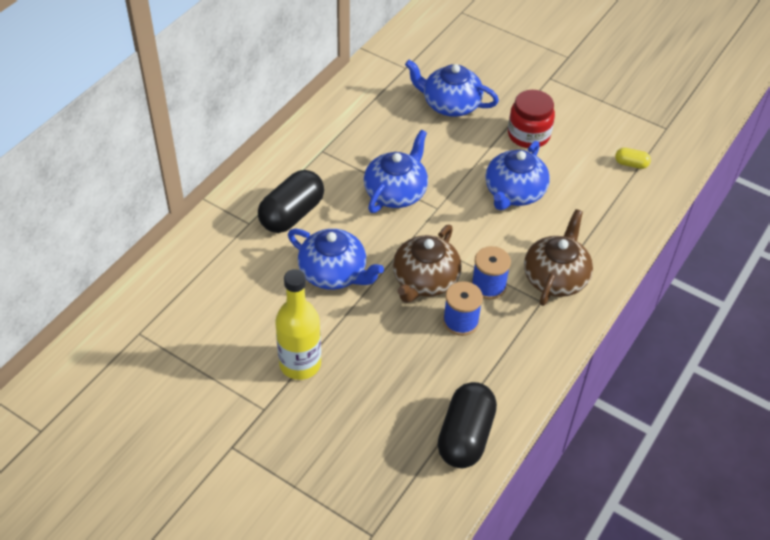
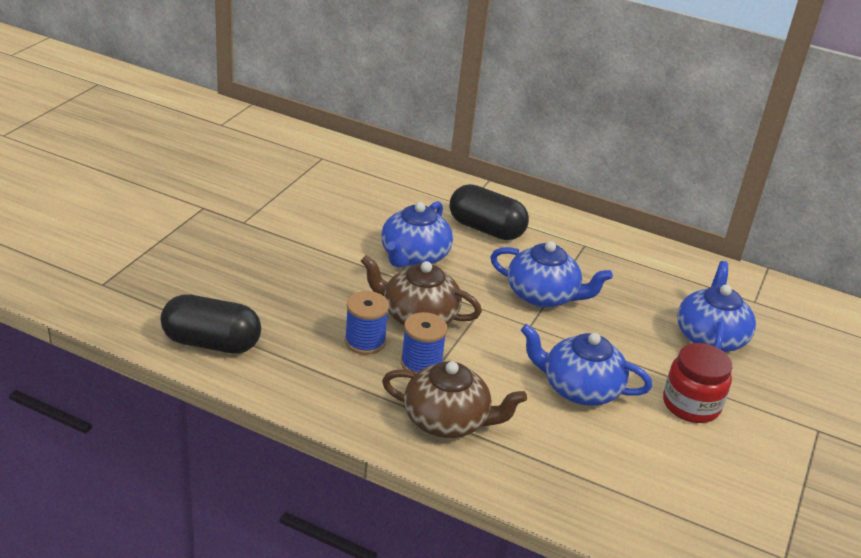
camera: 80 degrees right, 15 degrees down
yellow bottle [275,269,321,380] -> none
yellow capsule [615,148,651,169] -> none

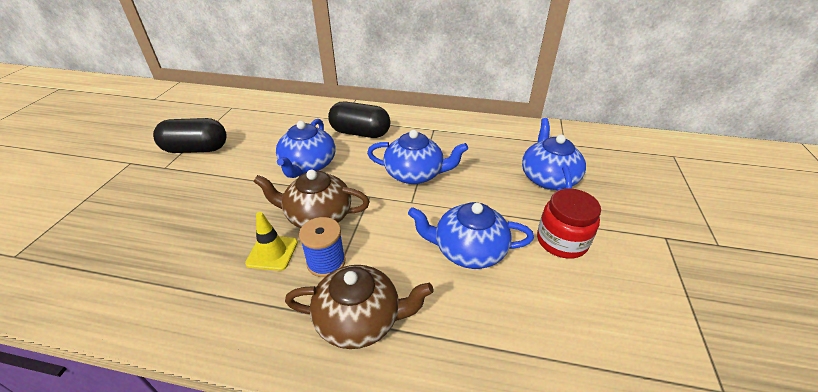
camera: 10 degrees left, 5 degrees up
black capsule [161,294,261,354] -> black capsule moved to [153,118,227,153]
blue spool [345,291,389,355] -> yellow traffic cone [245,212,298,271]

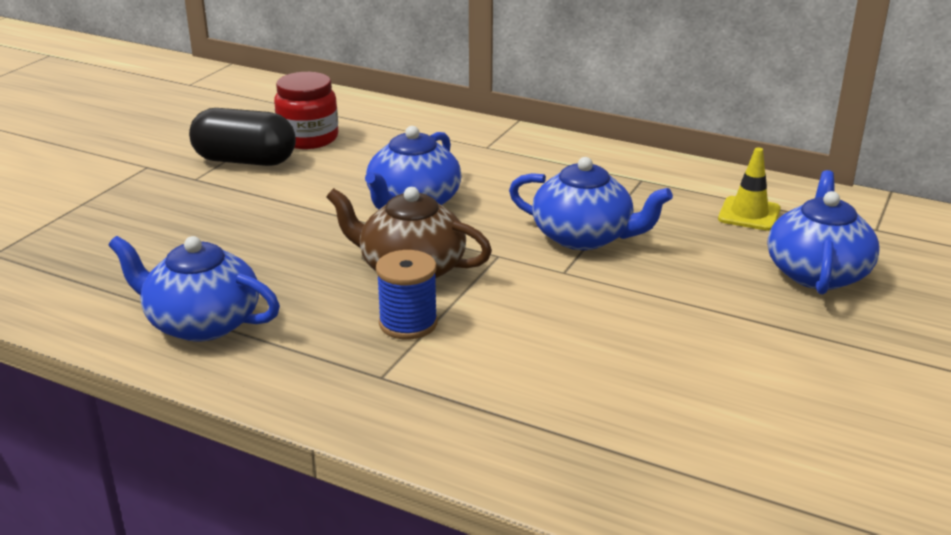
camera: 15 degrees right, 10 degrees down
yellow traffic cone [245,212,298,271] -> yellow traffic cone moved to [718,148,781,231]
brown teapot [285,265,434,349] -> none
black capsule [328,102,390,138] -> none
blue teapot [408,202,534,269] -> blue teapot moved to [108,236,280,342]
red jar [537,188,601,259] -> red jar moved to [274,72,338,149]

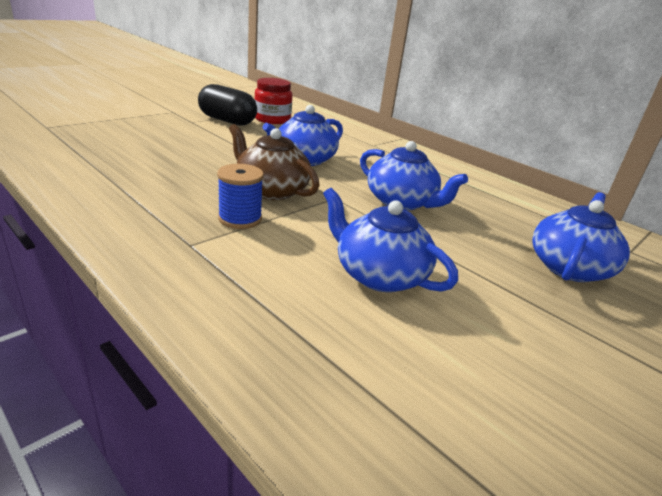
camera: 15 degrees right, 0 degrees up
blue teapot [108,236,280,342] -> blue teapot moved to [323,188,458,292]
yellow traffic cone [718,148,781,231] -> none

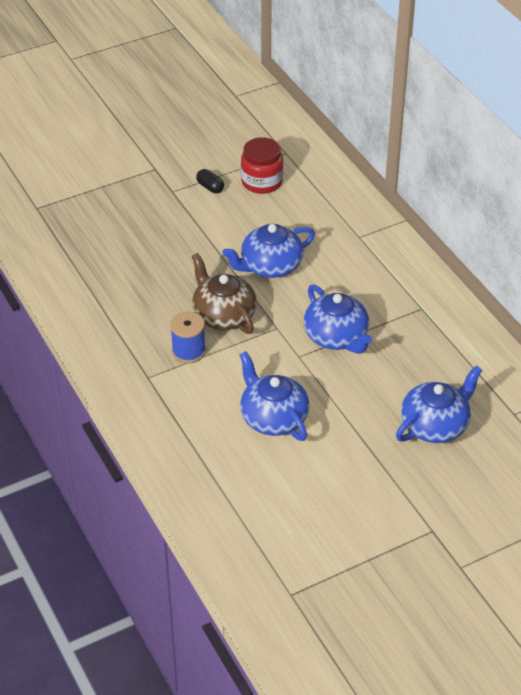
camera: 20 degrees right, 15 degrees up
black capsule [198,84,257,126] -> black capsule [196,169,224,193], size x0.47

